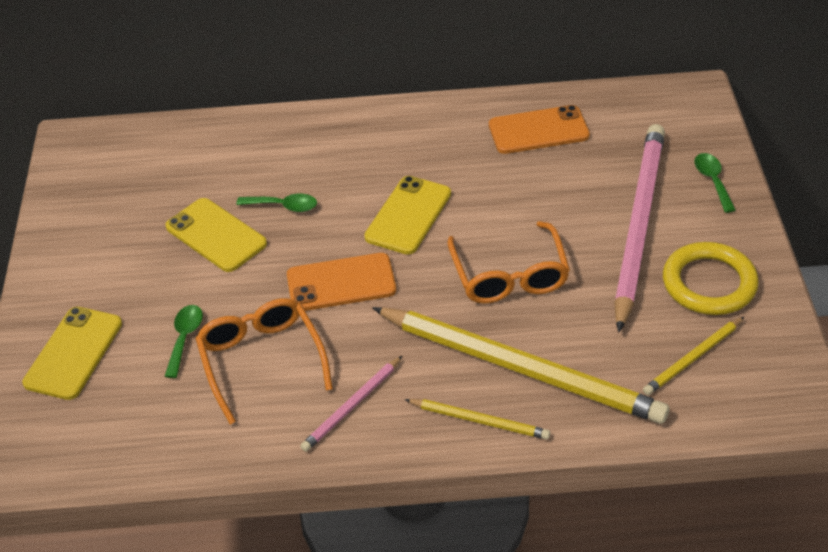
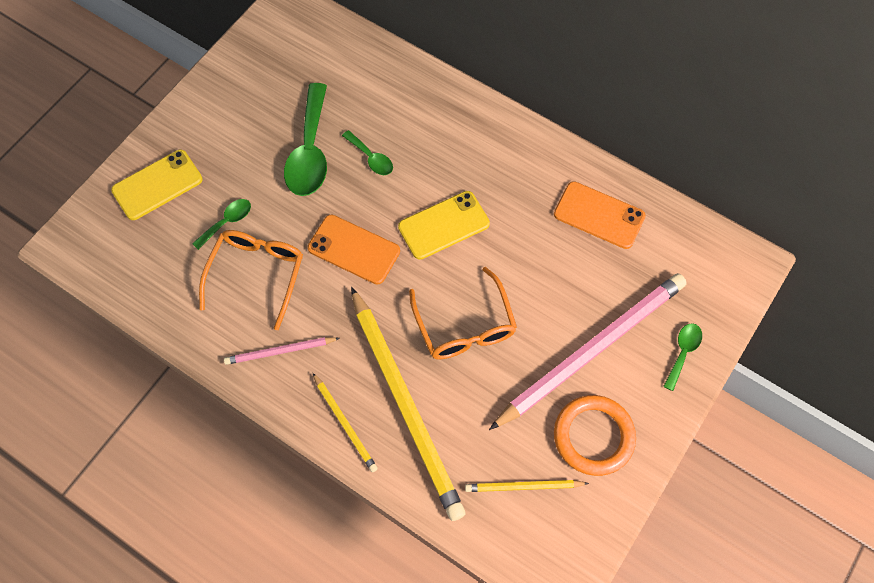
camera: 35 degrees right, 20 degrees up
yellow phone [165,198,267,272] -> green spoon [284,83,327,196]
orange glasses [447,221,570,303] -> orange glasses turned 45 degrees counterclockwise [409,267,517,359]
yellow ring [663,242,759,315] -> orange ring [554,395,636,476]

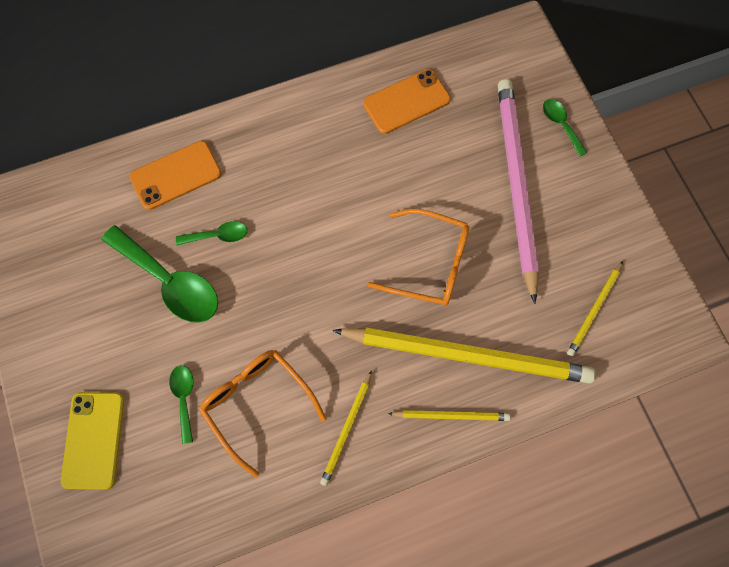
camera: 55 degrees left, 5 degrees up
pink pencil [224,337,340,365] -> yellow pencil [320,370,372,486]
orange phone [308,215,400,285] -> orange phone moved to [129,141,222,210]
yellow phone [398,191,490,260] -> none
orange ring [554,395,636,476] -> none

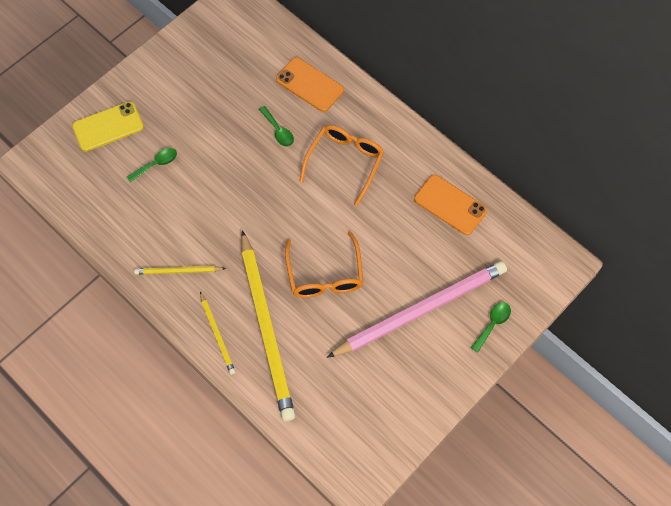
camera: 65 degrees right, 5 degrees down
green spoon [101,225,218,323] -> none
orange glasses [199,350,326,477] -> orange glasses moved to [299,125,384,206]
yellow pencil [567,261,623,356] -> none

